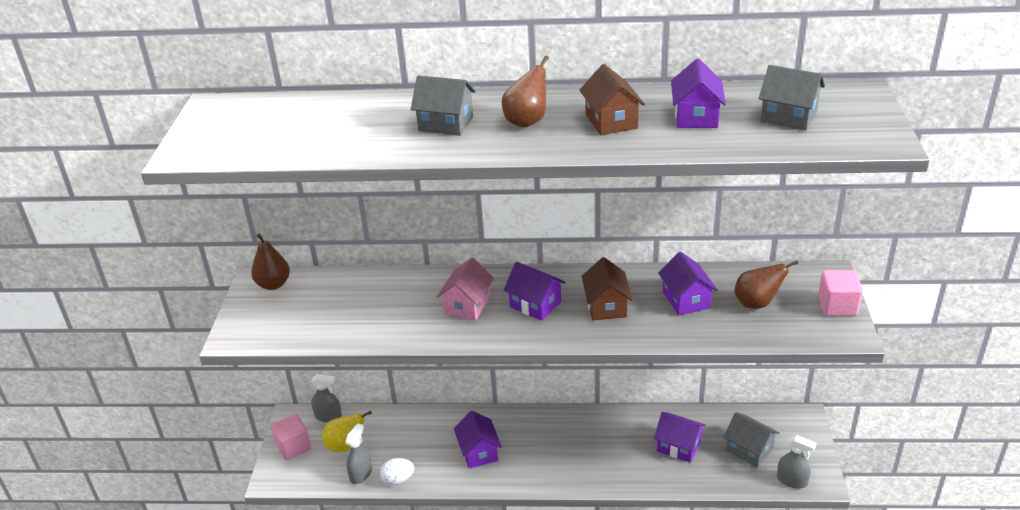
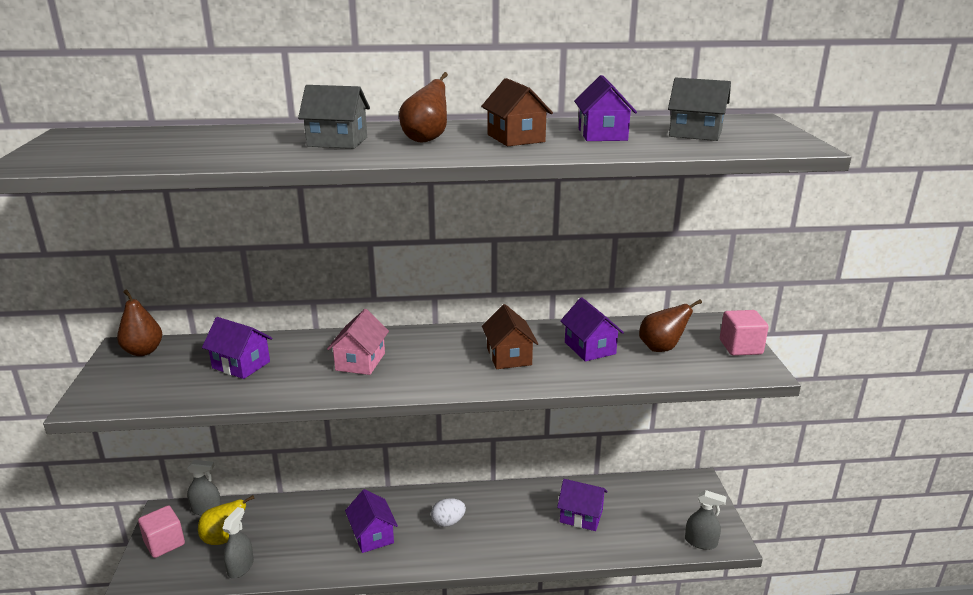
camera: 10 degrees left, 10 degrees down
white egg [380,458,414,485] -> white egg moved to [431,498,466,527]
purple house [504,262,565,321] -> purple house moved to [202,317,273,379]
grey house [723,412,780,467] -> none

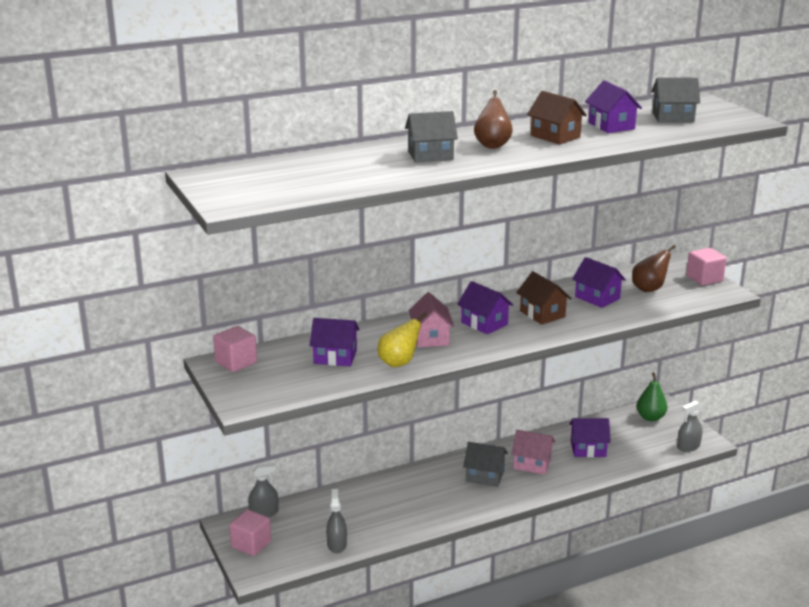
camera: 20 degrees left, 0 degrees up
brown pear [117,289,162,356] -> pink cube [213,326,257,372]
yellow pear [198,495,254,545] -> yellow pear moved to [378,313,427,367]
purple house [345,489,398,553] -> purple house moved to [457,281,513,334]
white egg [431,498,466,527] -> grey house [463,442,508,487]
grey spray bottle [685,490,726,550] -> grey spray bottle turned 150 degrees clockwise [677,400,702,452]
none -> pink house [511,430,555,475]
none -> green pear [636,372,668,421]

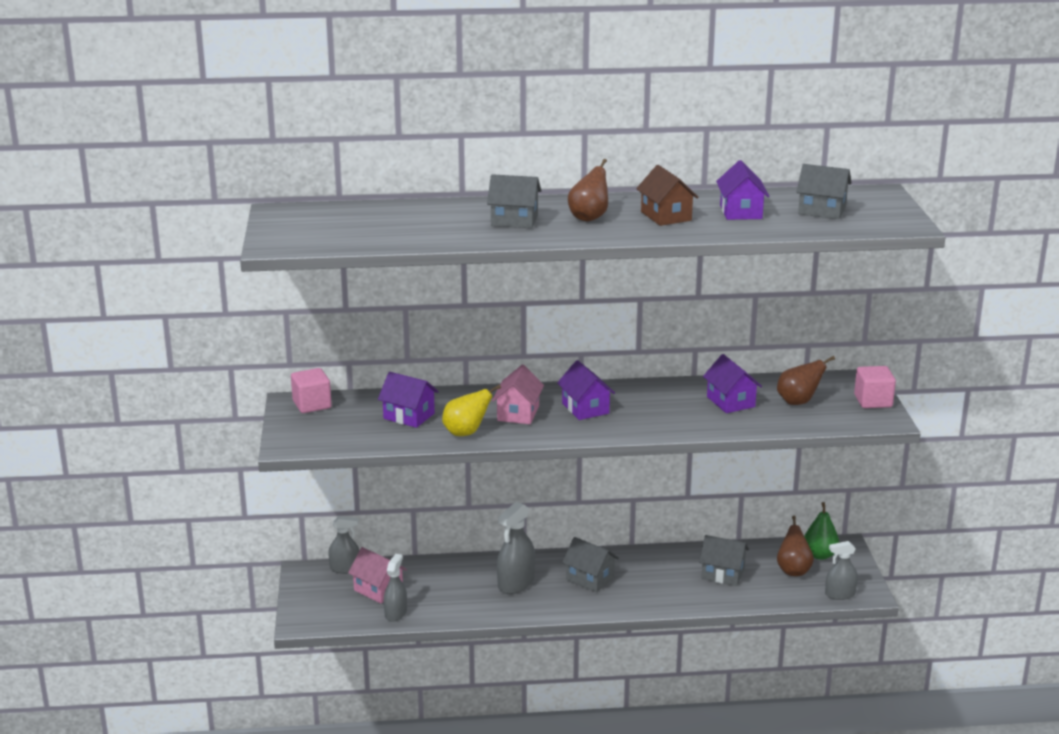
camera: 20 degrees right, 0 degrees up
pink cube [229,510,271,556] -> none
pink house [511,430,555,475] -> pink house moved to [348,547,407,603]
brown house [516,271,571,325] -> none
purple house [569,418,611,457] -> grey house [699,535,749,586]
none -> grey spray bottle [497,502,535,594]
none -> brown pear [777,516,814,576]

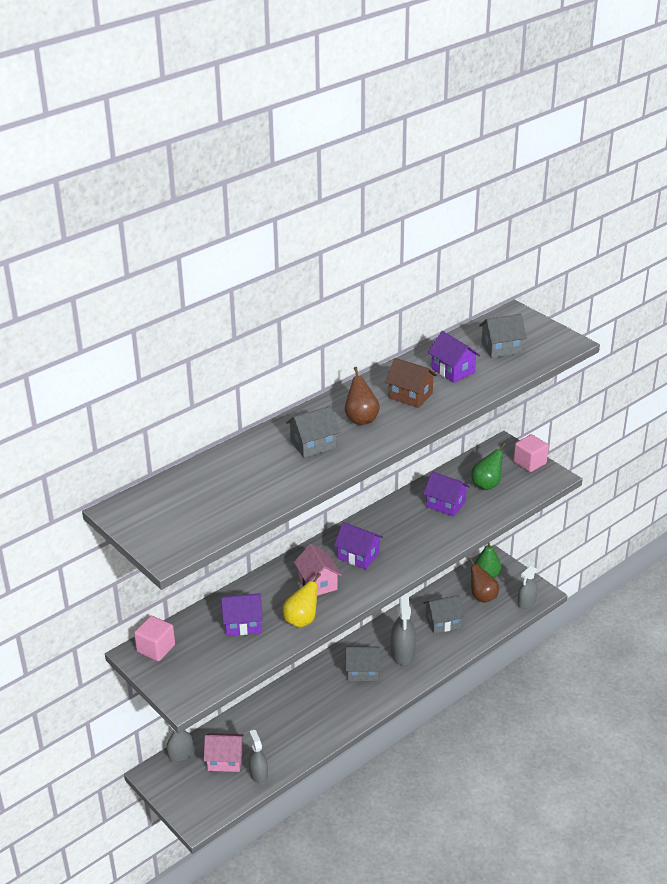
camera: 35 degrees left, 10 degrees up
grey spray bottle [497,502,535,594] -> grey spray bottle moved to [391,597,416,665]
brown pear [777,356,835,405] -> green pear [471,443,506,490]

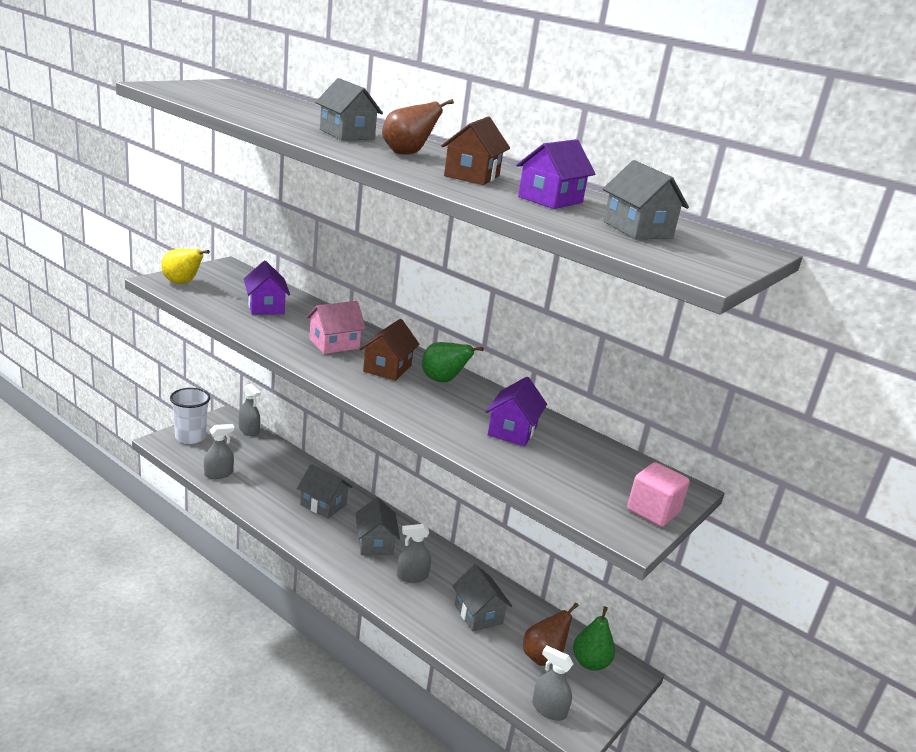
camera: 75 degrees right, 10 degrees down
pink cube [134,616,175,661] -> none
pink house [204,733,244,772] -> none
yellow pear [283,573,321,628] -> yellow pear moved to [161,249,210,284]
purple house [334,522,383,569] -> brown house [360,319,419,381]
grey spray bottle [391,597,416,665] -> grey spray bottle [397,524,431,583], size x0.66
green pear [471,443,506,490] -> green pear moved to [422,342,484,382]
none -> white cup [170,388,211,444]
none -> grey house [297,464,352,519]

